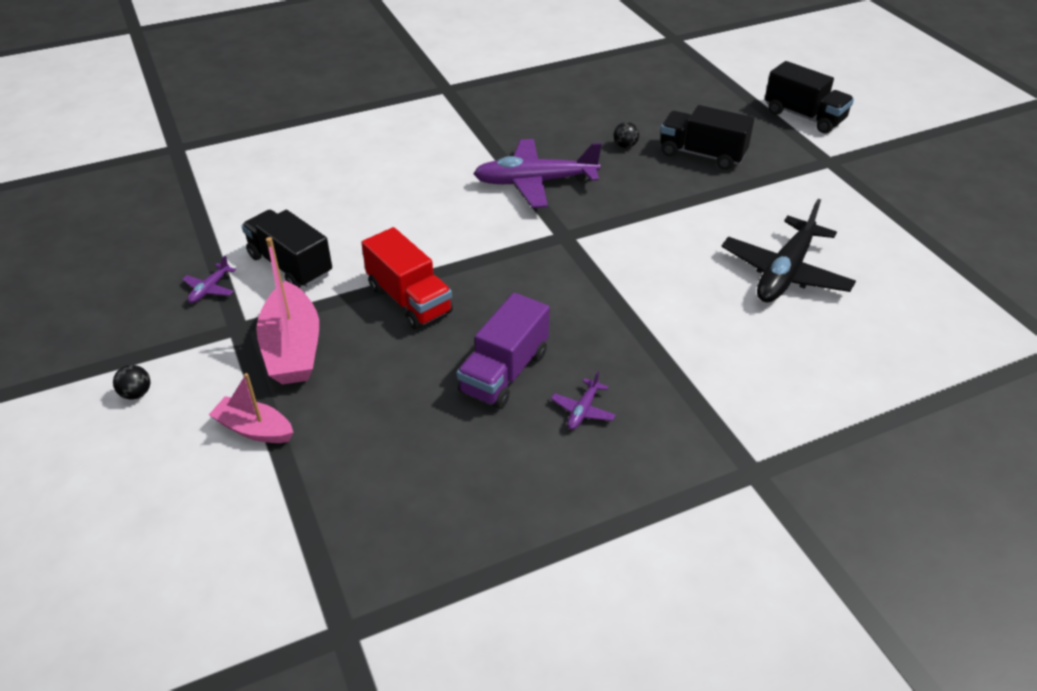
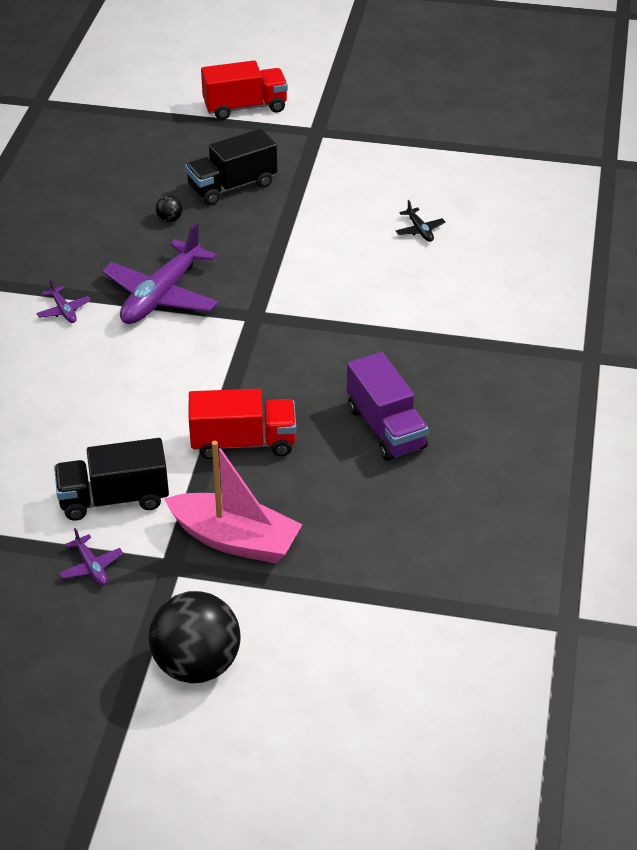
camera: 55 degrees left, 0 degrees up
black ball [113,365,150,399] -> black ball [149,591,241,683], size x2.45
pink boat [209,373,293,443] -> none
purple plane [551,371,616,430] -> purple plane moved to [36,279,91,323]
black plane [721,199,856,302] -> black plane [396,200,445,242], size x0.43
black truck [765,61,854,133] -> red truck [201,60,288,120]

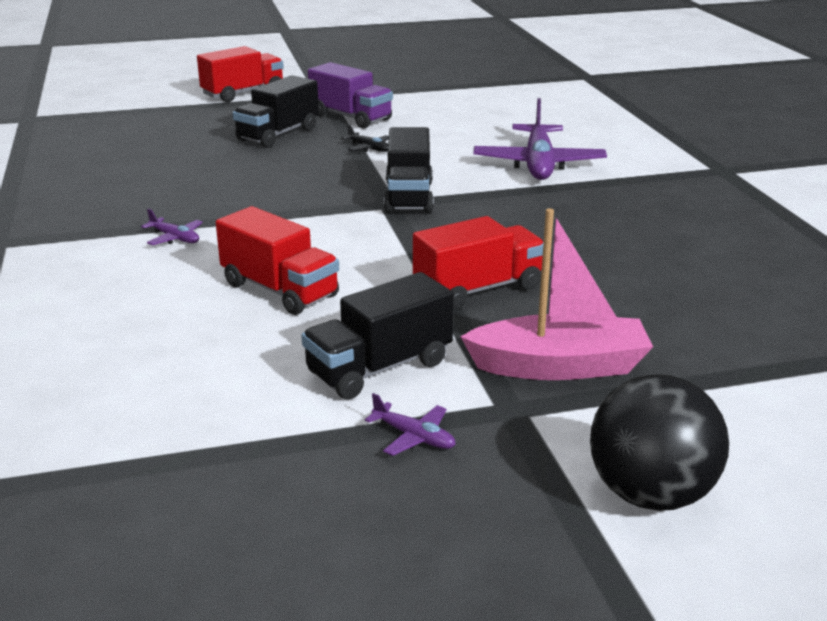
camera: 25 degrees left, 15 degrees down
purple plane [102,223,218,324] -> purple plane moved to [473,98,607,180]
black ball [156,195,183,222] -> none
purple truck [347,352,429,461] -> purple truck moved to [308,62,393,128]
black plane [396,200,445,242] -> black plane moved to [342,124,389,152]
none -> red truck [216,206,339,315]
none -> black truck [384,127,434,213]

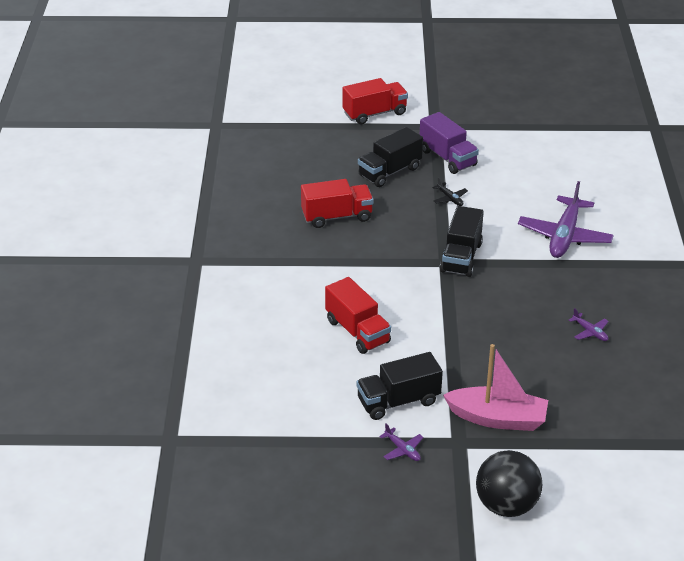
camera: 15 degrees right, 10 degrees up
purple plane [141,208,203,245] -> purple plane moved to [569,308,609,341]
red truck [413,216,544,310] -> red truck moved to [301,179,373,228]

